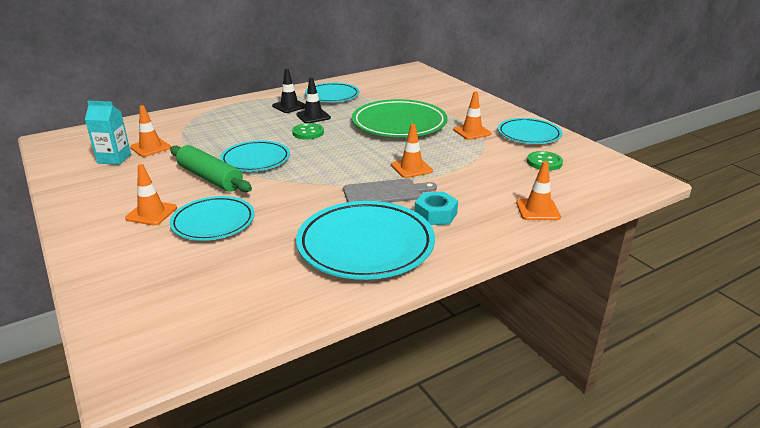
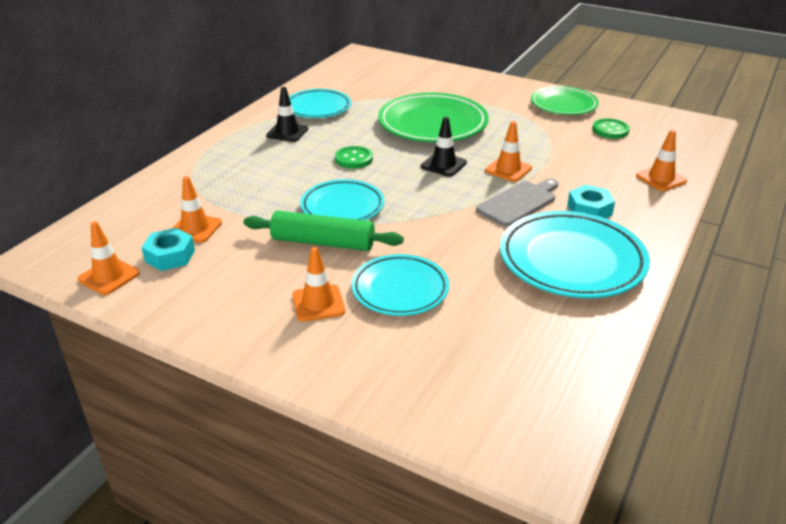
camera: 30 degrees left, 5 degrees up
turquoise carton [85,101,131,165] -> turquoise nut [141,228,195,271]
black traffic cone [296,78,331,123] -> black traffic cone moved to [421,117,467,177]
orange traffic cone [453,91,492,140] -> orange traffic cone moved to [78,221,140,295]
turquoise plate [498,118,562,144] -> green plate [531,86,599,115]

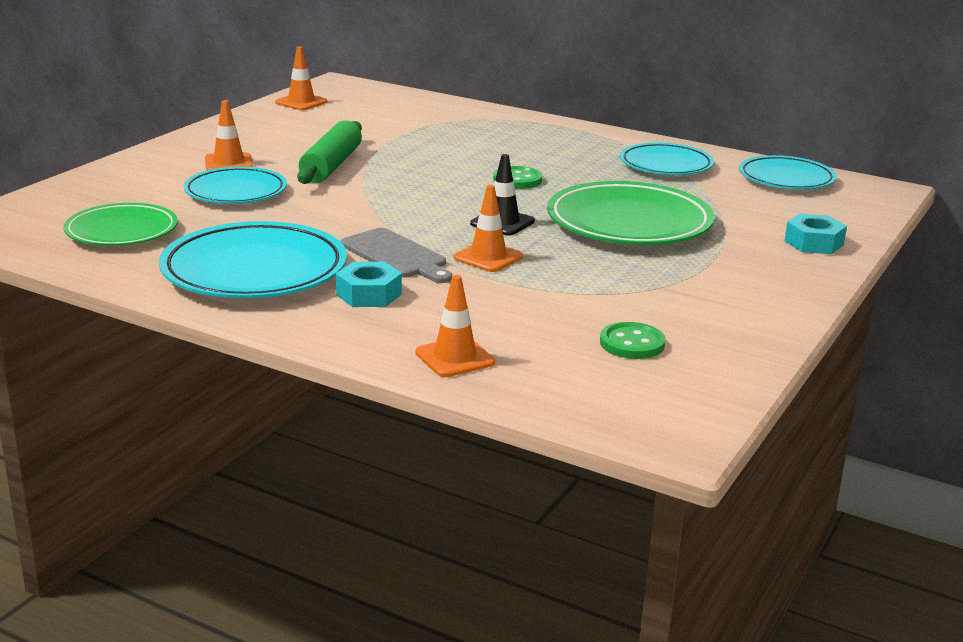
camera: 90 degrees right, 10 degrees down
turquoise nut [141,228,195,271] -> turquoise nut moved to [784,214,847,254]
orange traffic cone [173,176,222,243] -> none
black traffic cone [266,87,308,142] -> none
turquoise plate [300,179,384,220] -> turquoise plate moved to [739,155,837,189]
green plate [531,86,599,115] -> green plate moved to [63,203,178,246]

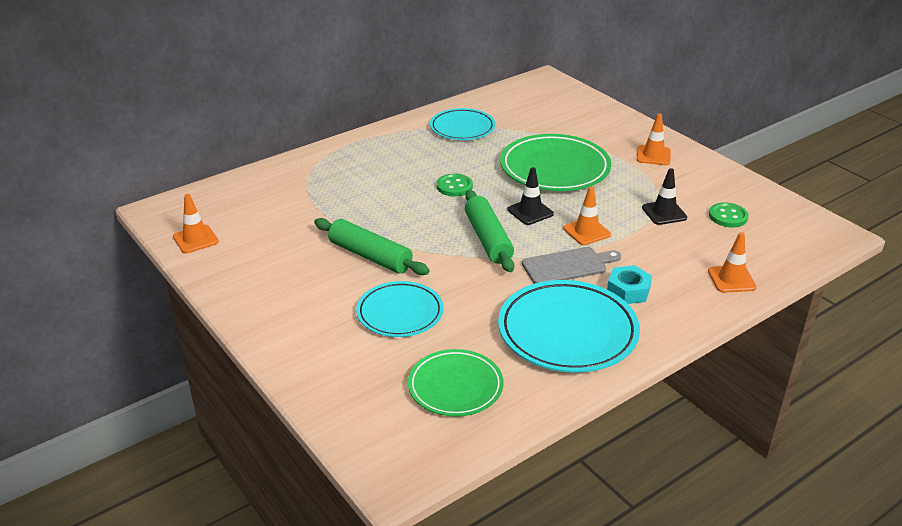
camera: 65 degrees left, 10 degrees up
orange traffic cone [205,100,253,171] -> orange traffic cone moved to [637,114,671,165]
turquoise plate [739,155,837,189] -> none
turquoise nut [784,214,847,254] -> none
none -> green rolling pin [465,190,514,272]
none -> black traffic cone [642,168,687,225]

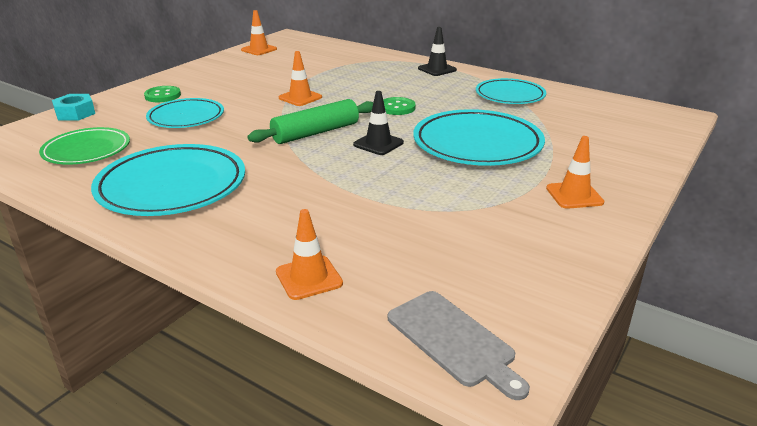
camera: 70 degrees right, 5 degrees down
green rolling pin [314,218,429,275] -> none
green plate [500,134,611,191] -> turquoise plate [413,109,545,166]
grey cutting board [522,247,621,284] -> grey cutting board moved to [388,291,530,400]
orange traffic cone [563,186,611,245] -> orange traffic cone moved to [279,51,322,106]
turquoise nut [607,265,652,304] -> turquoise nut moved to [52,94,95,121]
black traffic cone [642,168,687,225] -> black traffic cone moved to [418,27,457,76]
green button [709,203,748,227] -> green button moved to [144,86,181,102]

